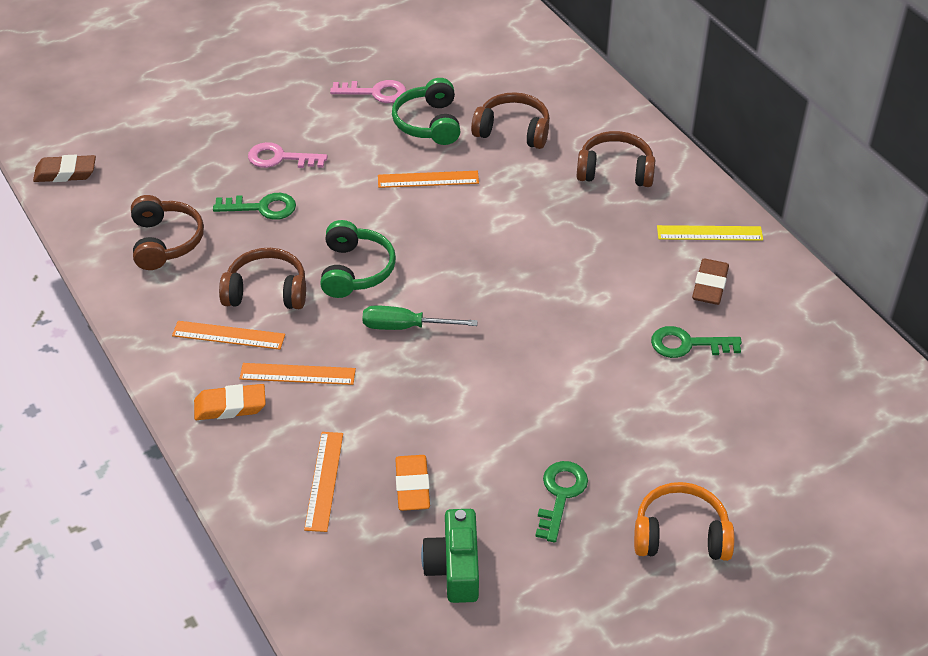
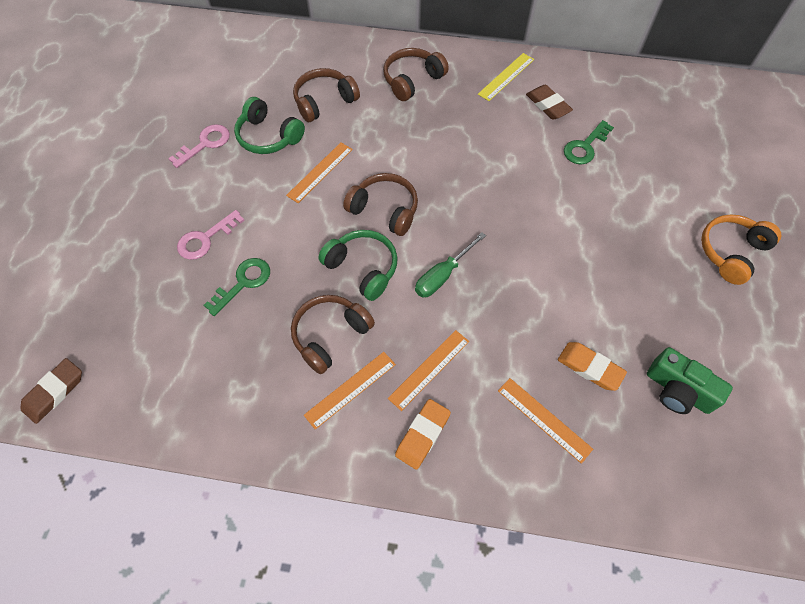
camera: 50 degrees left, 15 degrees up
brown headphones [131,195,204,270] -> brown headphones moved to [343,173,418,236]
green key [535,461,588,543] -> none

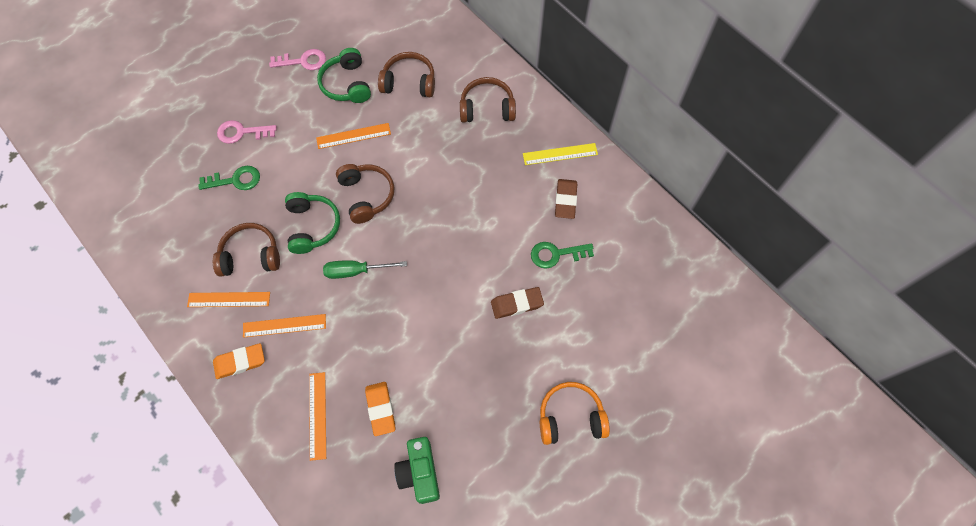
camera: 40 degrees right, 5 degrees up
brown eraser [20,358,82,424] -> brown eraser moved to [491,287,544,319]

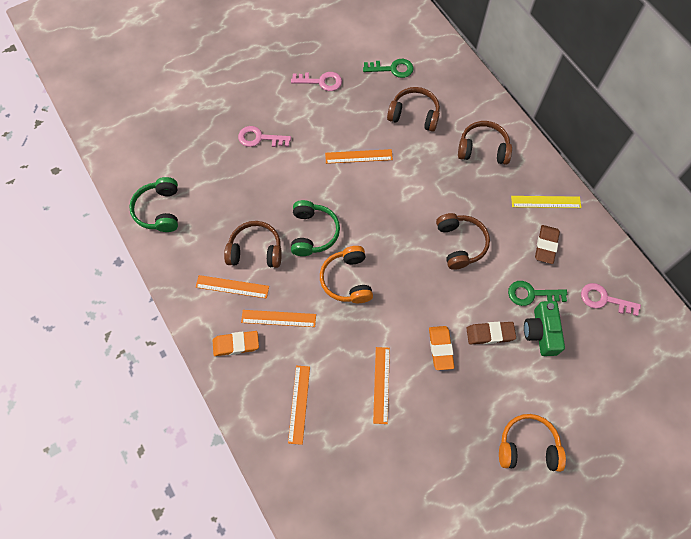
camera: 10 degrees right, 0 degrees up
green key [198,166,260,190] -> green key moved to [363,59,414,78]
green headphones [317,48,371,103] -> green headphones moved to [129,177,178,232]
green screwdriver [323,260,407,279] -> orange headphones [320,246,373,303]
brown headphones [336,164,395,224] -> brown headphones moved to [436,213,490,270]
orange eraser [365,382,395,436] -> orange eraser moved to [429,326,454,370]
green camera [394,437,440,504] -> green camera moved to [524,301,565,356]
none -> orange ruler [373,347,390,424]
none -> pink key [581,283,641,316]

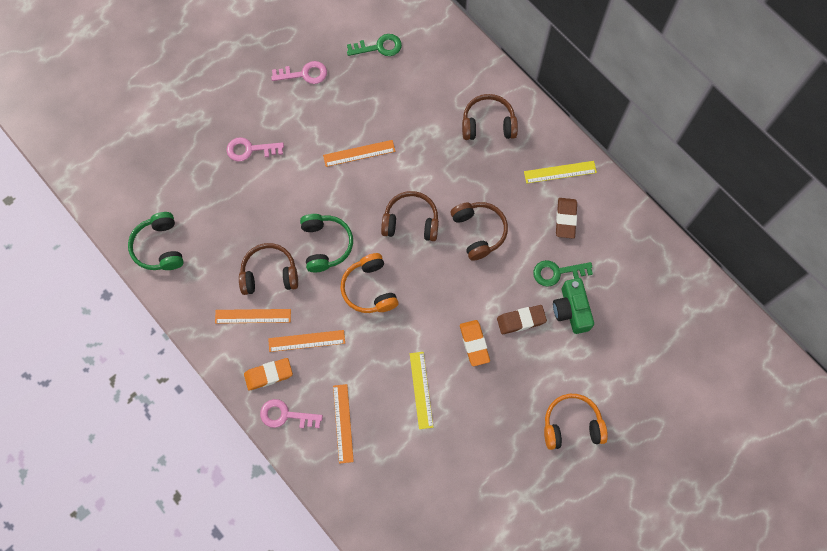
camera: 10 degrees left, 5 degrees up
orange ruler [373,347,390,424] -> yellow ruler [410,352,433,429]
brown headphones [387,87,440,132] -> brown headphones moved to [381,191,439,241]
pink key [581,283,641,316] -> pink key moved to [260,399,323,428]

